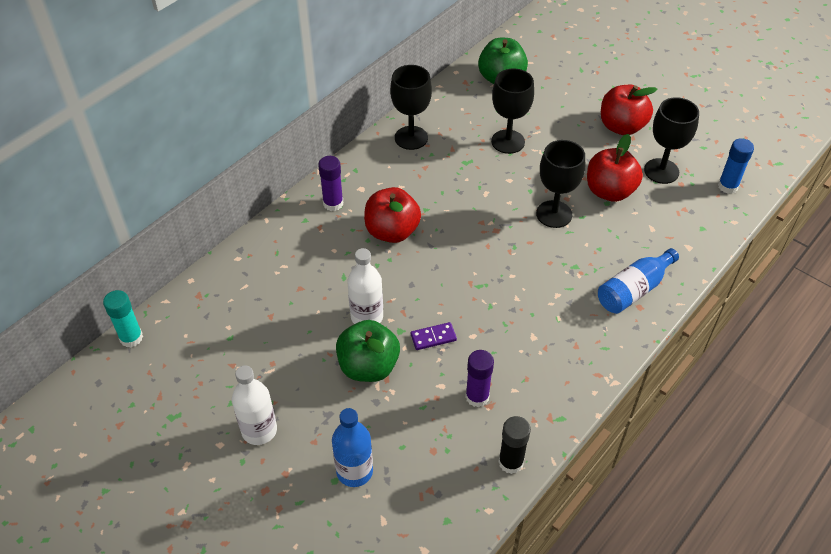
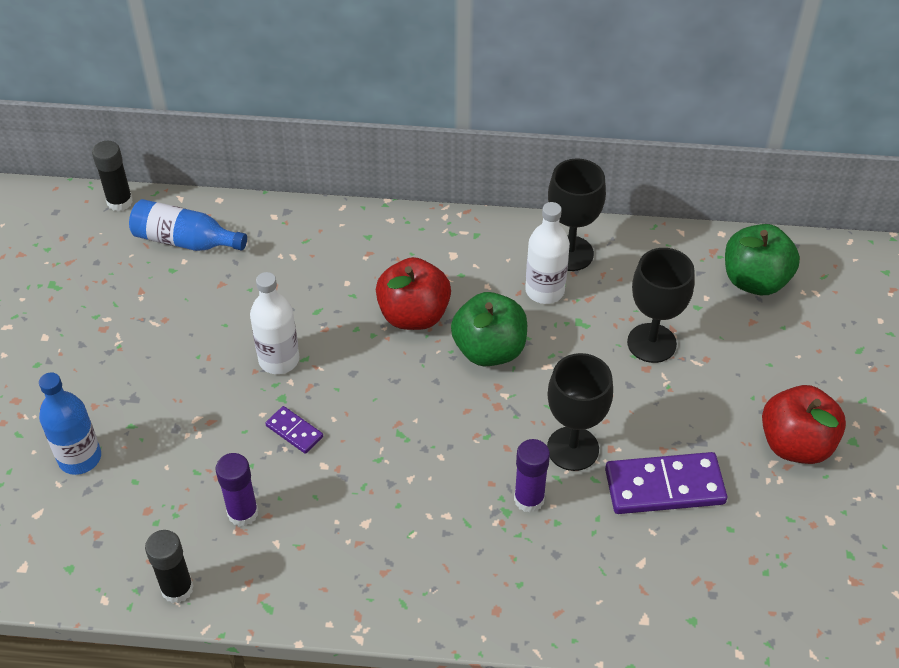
camera: 55 degrees right, 0 degrees up
turquoise glue stick [103,290,143,347] -> black glue stick [92,141,133,211]
white bottle [232,365,277,445] -> white bottle moved to [525,202,570,304]
purple glue stick [318,156,343,211] -> purple glue stick moved to [514,439,550,513]
green apple [336,320,400,382] -> green apple moved to [451,292,527,367]
red apple [587,134,643,202] -> purple domino [605,452,727,514]
blue bottle [598,248,679,314] -> blue bottle moved to [129,199,247,251]
black goblet [644,97,699,184] -> none
blue glue stick [718,138,754,194] -> none

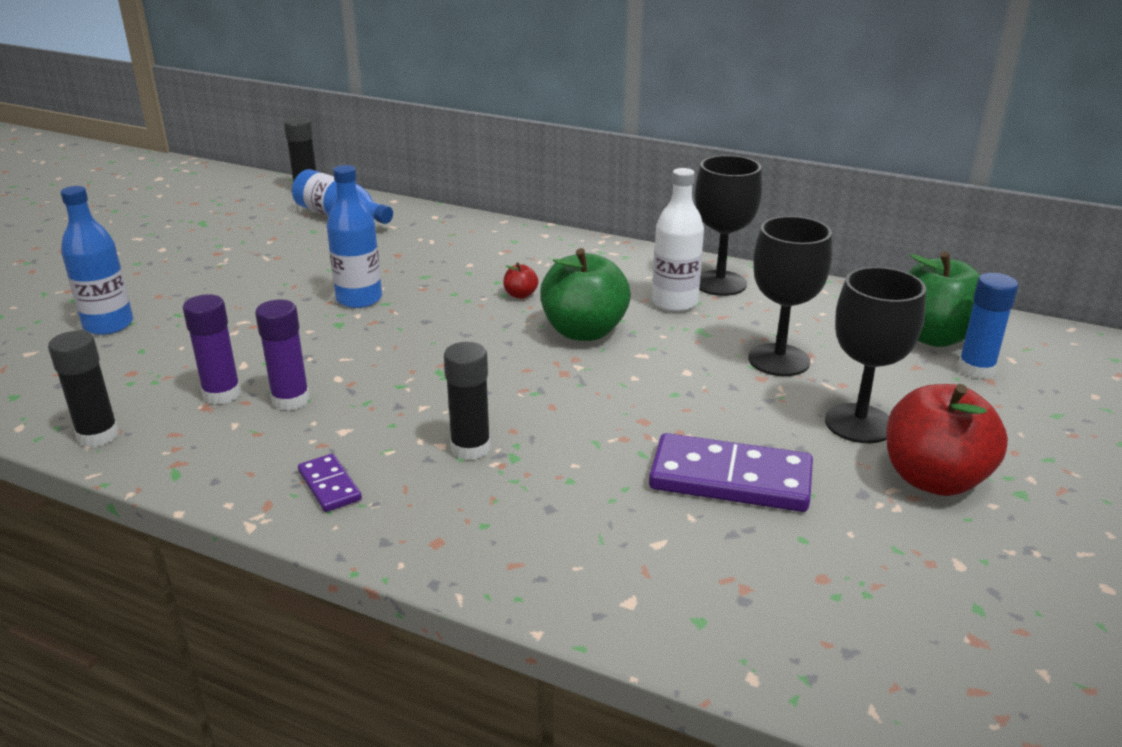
camera: 20 degrees right, 20 degrees down
white bottle [250,272,300,374] -> blue bottle [327,165,382,308]
purple domino [265,406,323,454] -> purple domino moved to [298,454,362,512]
red apple [376,257,451,330] -> red apple [503,263,538,299], size x0.42
purple glue stick [514,439,550,513] -> purple glue stick moved to [255,299,310,411]
black goblet [547,353,613,471] -> black goblet moved to [825,267,926,443]
none -> black glue stick [444,342,491,460]
none -> blue glue stick [958,273,1018,379]

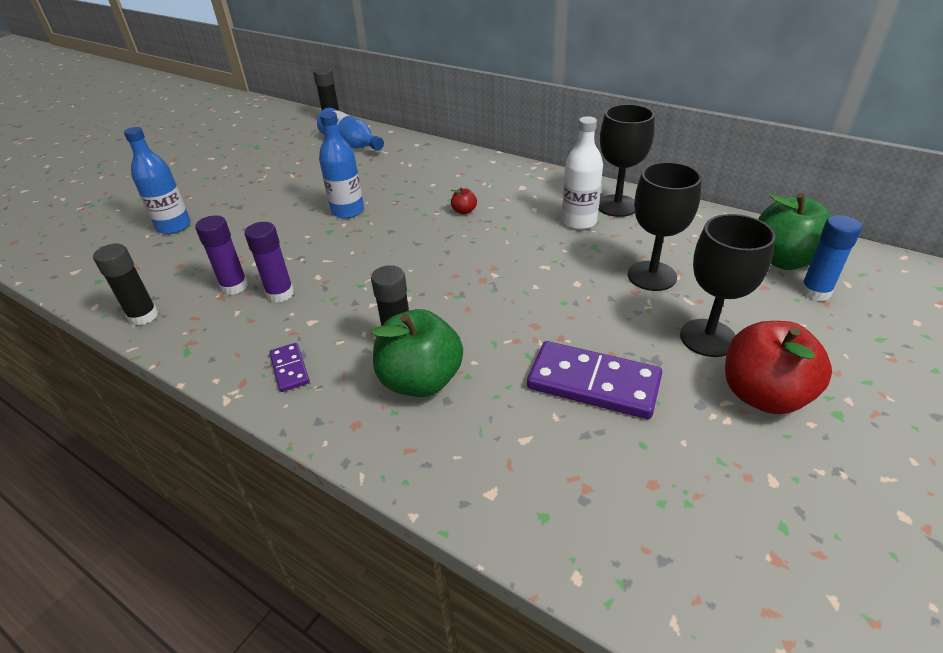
camera: 10 degrees right, 10 degrees up
green apple [540,248,631,341] -> green apple moved to [371,309,463,397]

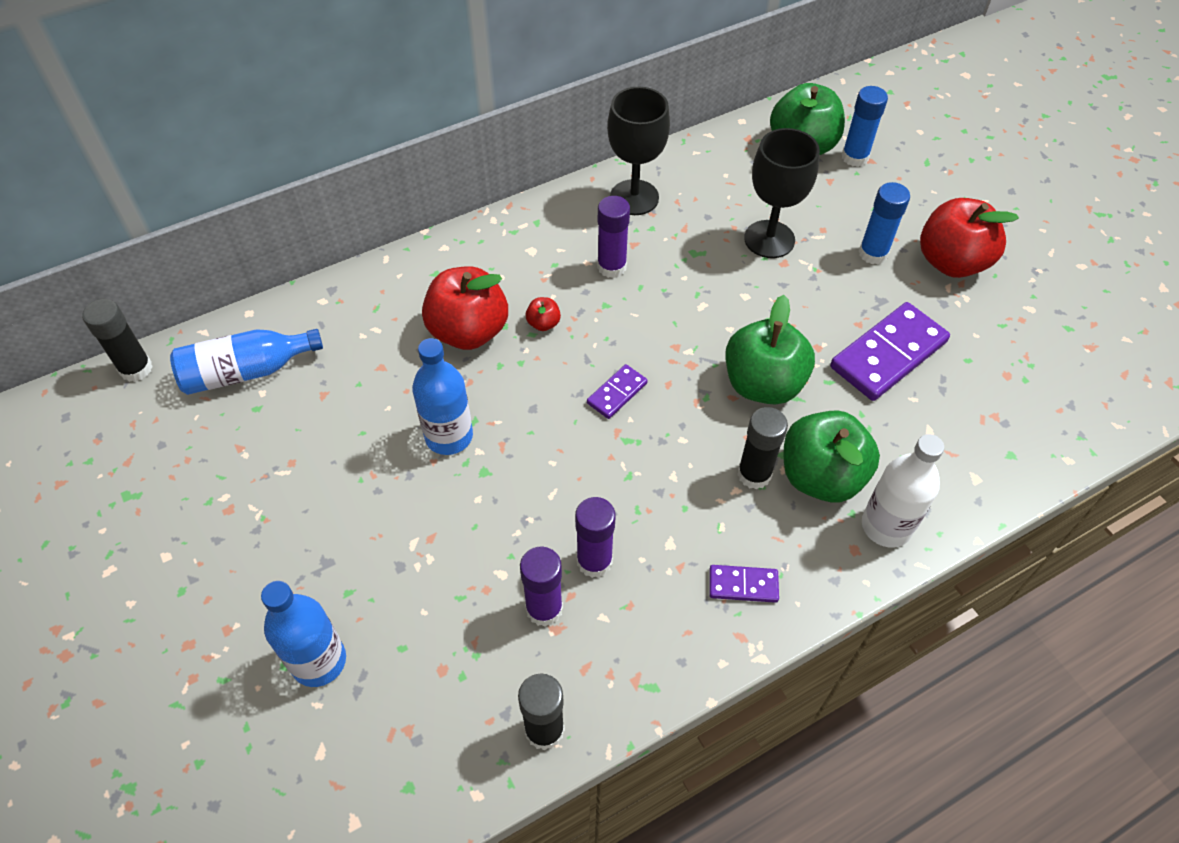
camera: 65 degrees left, 15 degrees up
white bottle [562,116,603,230] -> white bottle moved to [862,434,944,547]
black goblet [680,214,775,357] -> blue glue stick [859,182,910,264]
none -> red apple [422,266,508,350]
none -> purple domino [587,364,648,419]
none -> purple glue stick [597,196,630,278]
none -> green apple [726,295,815,404]

